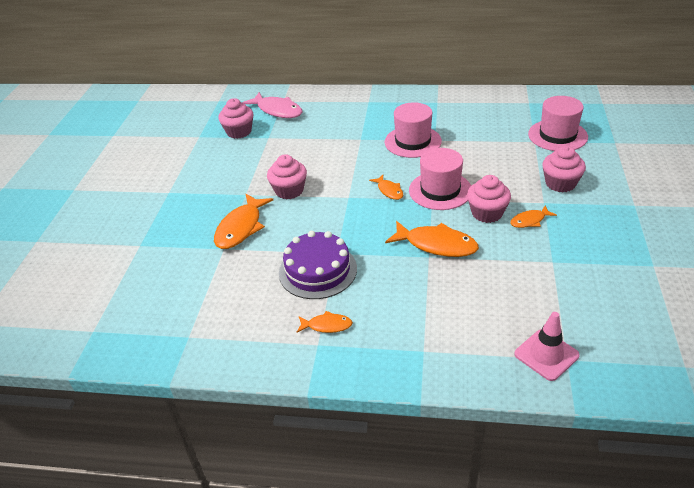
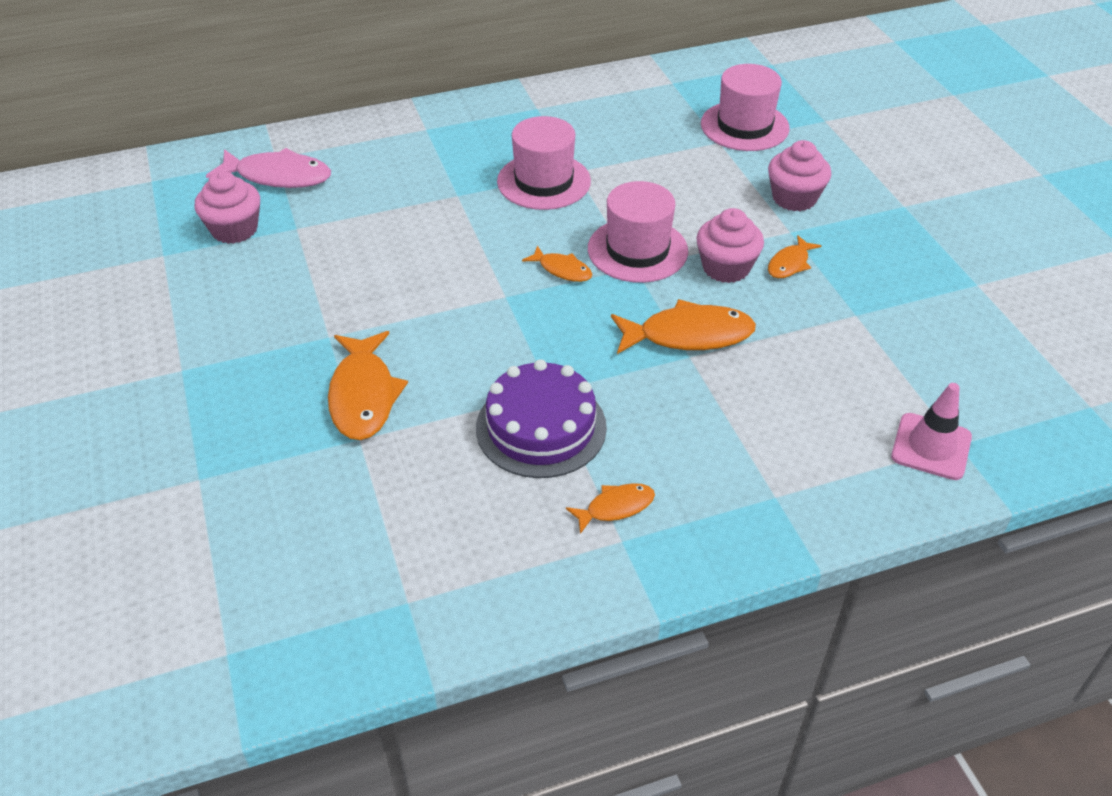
camera: 30 degrees left, 5 degrees up
pink cupcake [267,154,307,199] -> none

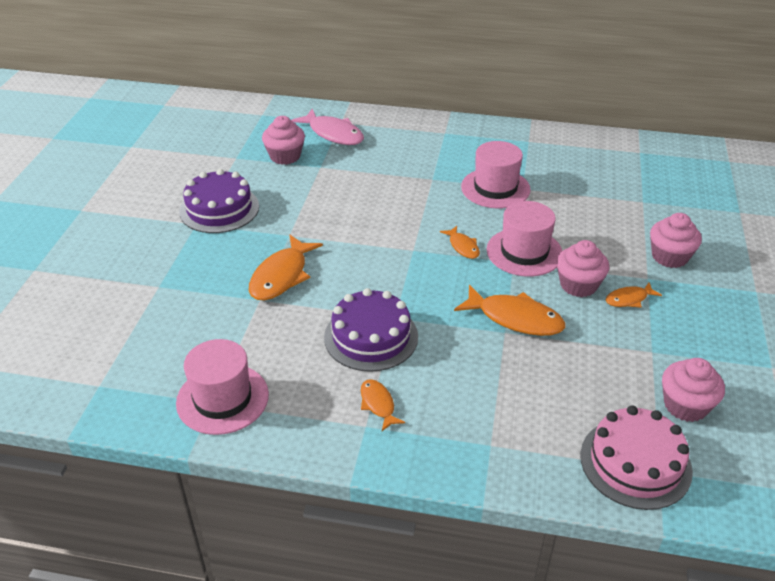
camera: 30 degrees right, 5 degrees down
orange fish [566,483,655,534] -> orange fish turned 120 degrees counterclockwise [361,379,405,431]
pink hat [701,64,790,151] -> pink hat moved to [176,339,269,435]
pink traffic cone [891,383,972,480] -> pink cake [580,406,693,510]
none -> purple cake [179,169,259,233]
none -> pink cupcake [662,358,725,422]

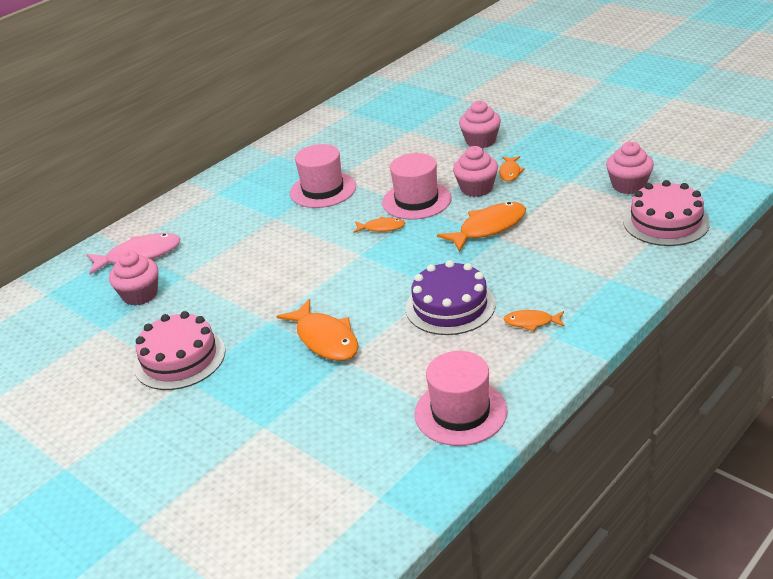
camera: 55 degrees left, 5 degrees down
purple cake [179,169,259,233] -> pink cake [133,311,225,390]

